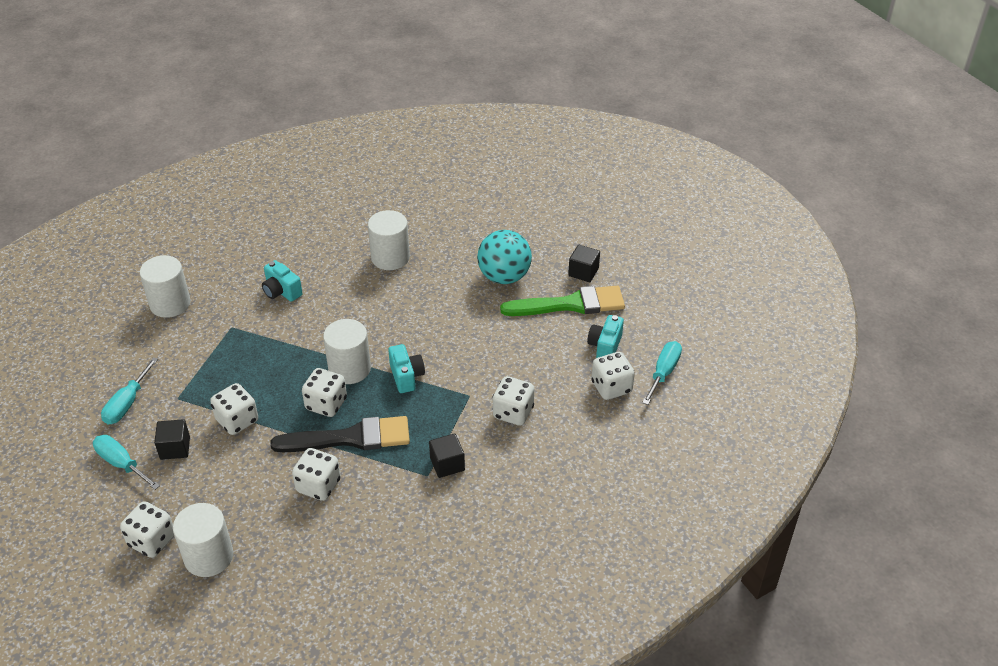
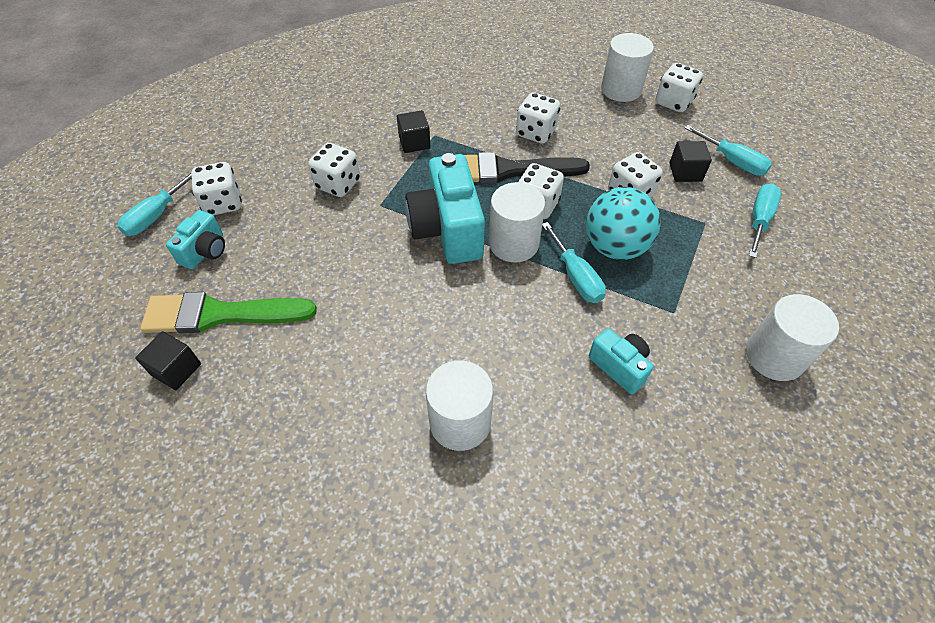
camera: 175 degrees left, 10 degrees up
turquoise camera [388,344,425,393] -> turquoise camera [405,153,485,264], size x1.87
turquoise ball [477,230,532,284] -> turquoise ball moved to [586,187,661,260]
none -> turquoise screwdriver [542,222,606,303]

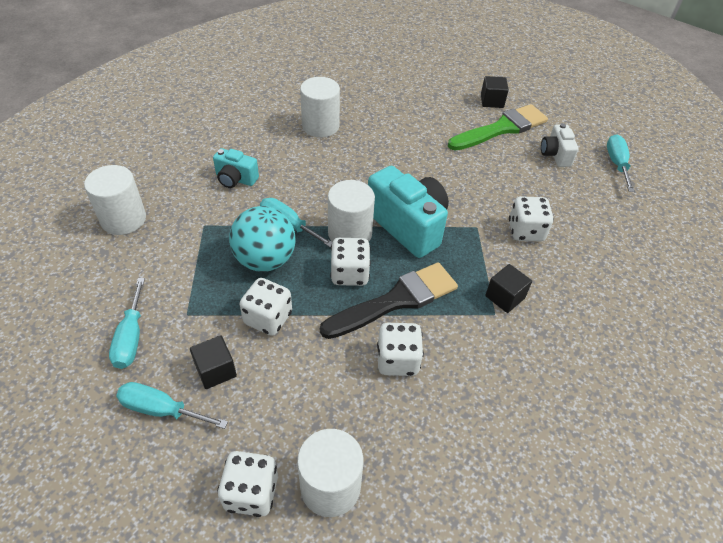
camera: 150 degrees right, 5 degrees down
turquoise camera [166,210,225,269] -> white camera [541,123,579,167]
white dice [191,162,242,215] -> none

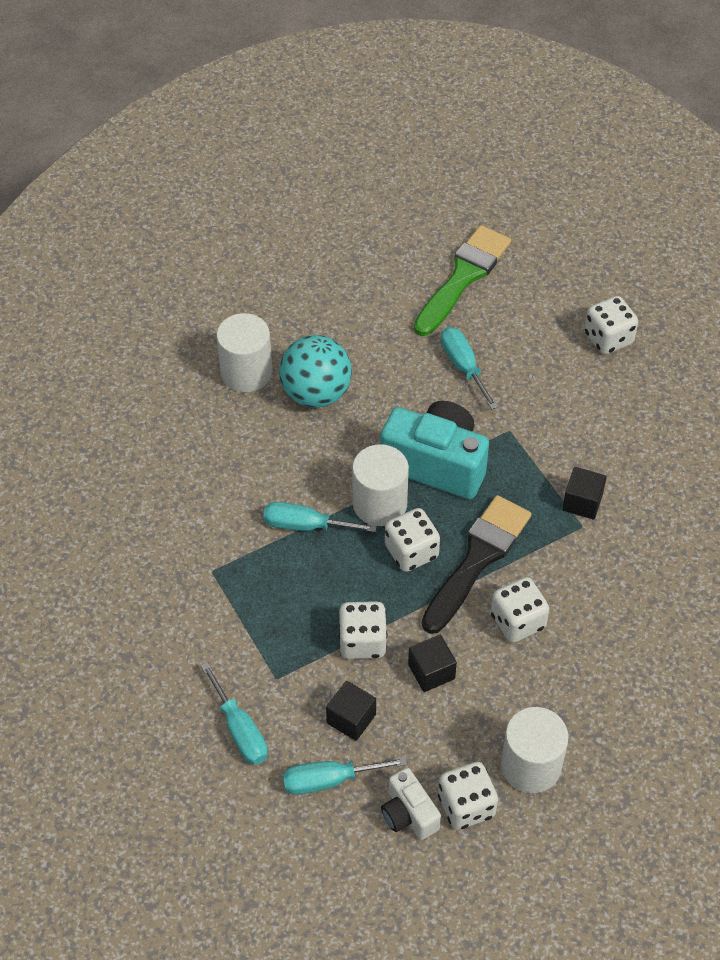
camera: 25 degrees left, 5 degrees up
white cylinder [84,165,146,235] -> none
turquoise camera [213,148,259,188] -> none
turquoise ball [229,206,296,272] -> turquoise ball moved to [279,335,352,408]
black cube [481,76,509,108] -> black cube moved to [408,635,457,692]
white dice [509,196,554,241] -> white dice moved to [584,296,638,355]
white camera [541,123,579,167] -> white camera moved to [381,768,441,840]
turquoise screwdriver [607,134,635,192] -> turquoise screwdriver moved to [441,327,498,409]

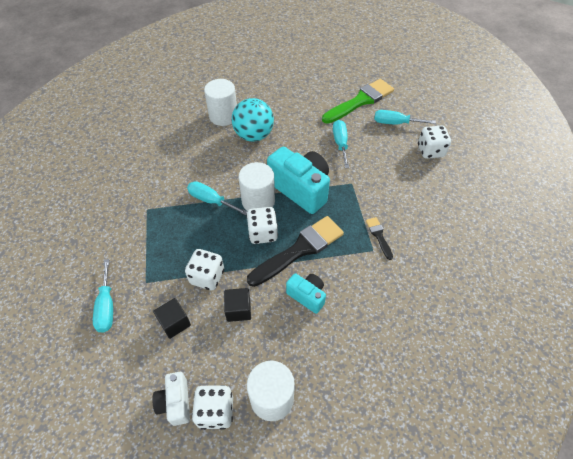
camera: 20 degrees right, 0 degrees up
turquoise screwdriver [283,757,408,795] -> turquoise screwdriver moved to [374,110,436,125]
white dice [491,577,549,643] -> turquoise camera [286,273,326,314]
black cube [562,467,607,519] -> black brush [366,217,393,260]

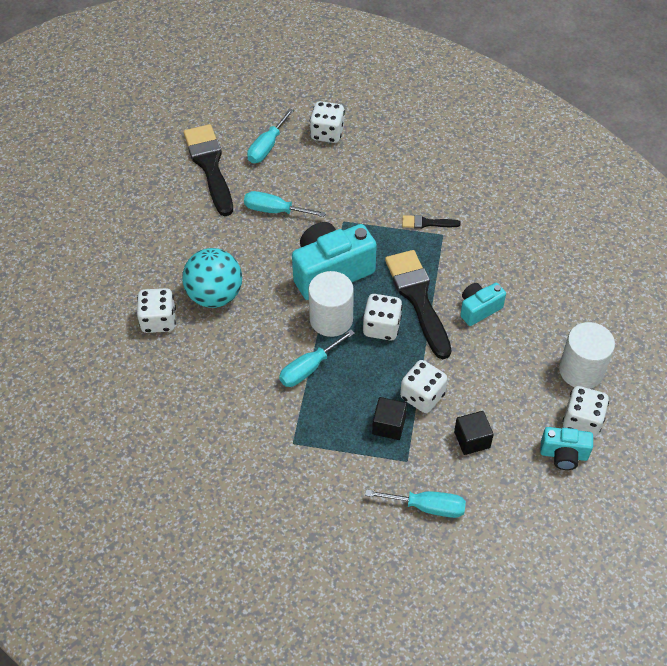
camera: 70 degrees left, 0 degrees up
white camera [152,372,190,426] -> turquoise camera [540,427,593,470]
white cylinder [204,79,237,126] -> white dice [137,288,176,333]
black cube [224,288,251,322] -> black cube moved to [372,397,407,440]
green brush [322,79,394,124] -> black brush [184,124,233,216]

